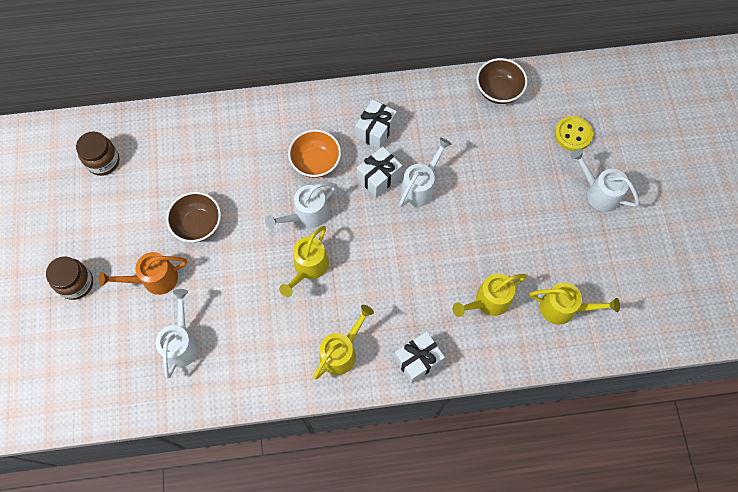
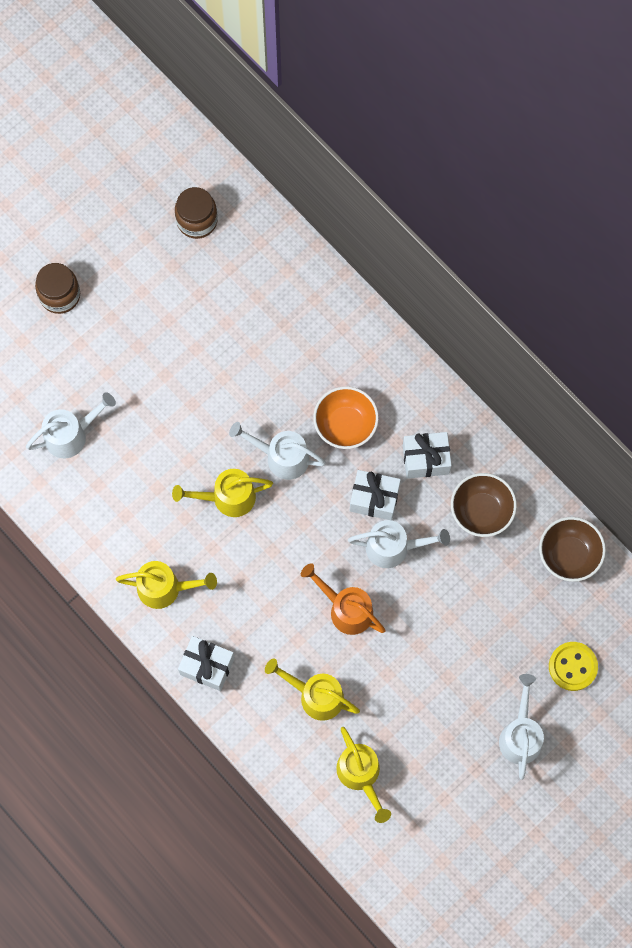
camera: 55 degrees right, 5 degrees up
orange watering can [98,252,187,295] -> orange watering can moved to [301,563,386,635]
brown bowl [166,192,221,242] -> brown bowl moved to [451,473,517,537]

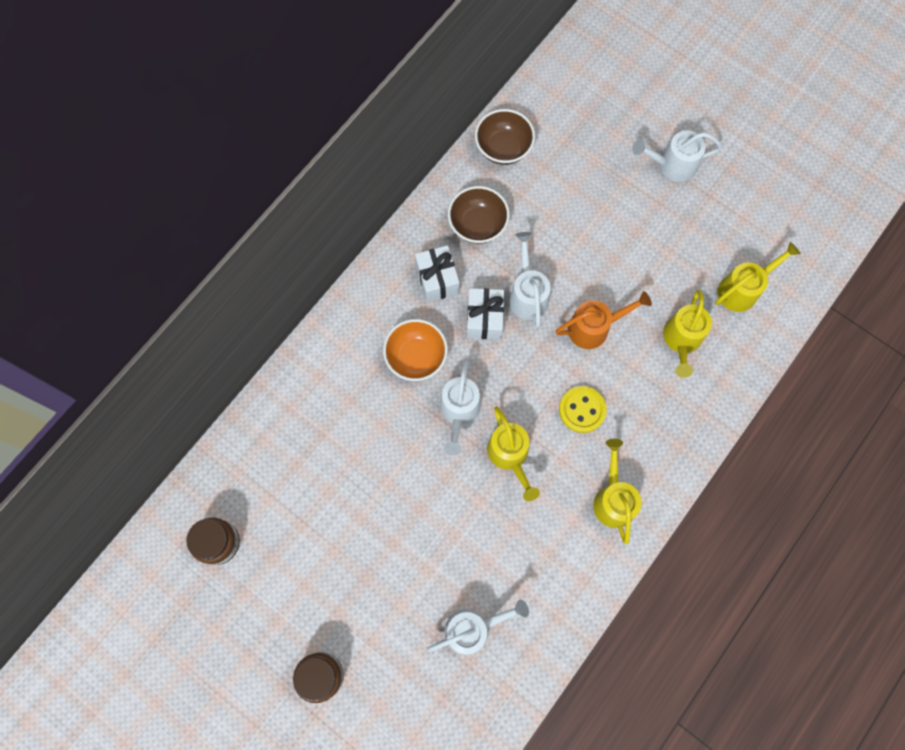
camera: 100 degrees left, 0 degrees up
white watering can [26,392,116,458] -> white watering can turned 105 degrees clockwise [427,599,529,655]
white gift [178,636,235,691] -> none
orange watering can [301,563,386,635] -> orange watering can turned 135 degrees counterclockwise [556,291,652,349]
yellow button [549,642,598,691] -> yellow button moved to [559,386,607,433]

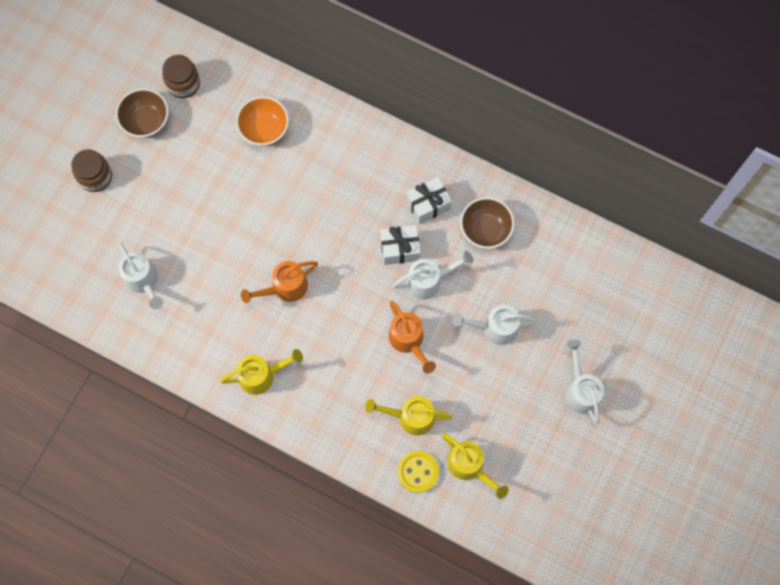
camera: 80 degrees right, 0 degrees up
orange bowl [383,319,448,381] -> orange bowl moved to [236,96,289,146]
white watering can [440,360,481,456] -> white watering can moved to [452,305,537,345]
brown bowl [475,109,535,165] -> brown bowl moved to [116,88,169,138]
yellow watering can [487,406,540,501] -> orange watering can [241,261,318,303]
yellow button [559,386,607,433] -> yellow button moved to [398,451,439,493]

